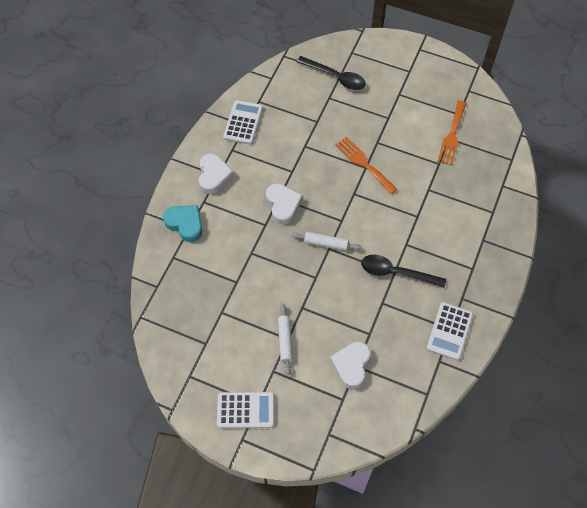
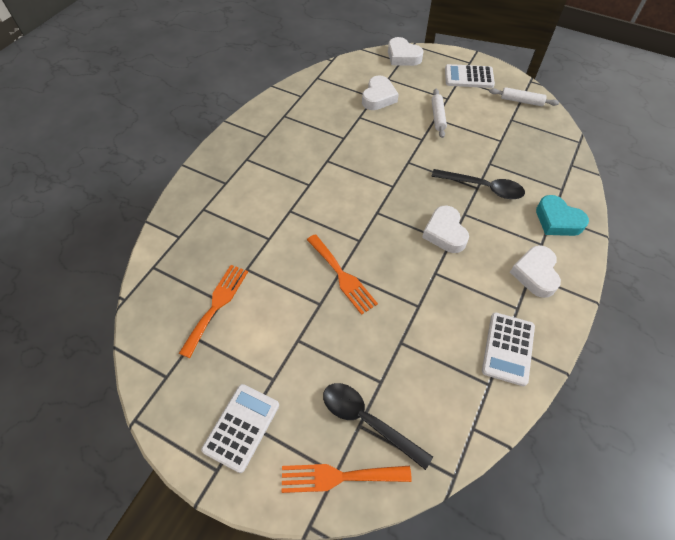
camera: 175 degrees left, 5 degrees down
white rolling pin [291,232,362,251] -> white rolling pin moved to [489,87,559,106]
black spoon [361,255,446,288] -> black spoon moved to [431,169,525,199]
white calculator [427,302,473,360] -> white calculator moved to [201,384,279,473]
none -> orange fork [282,464,412,493]
none -> white heart [388,37,424,66]

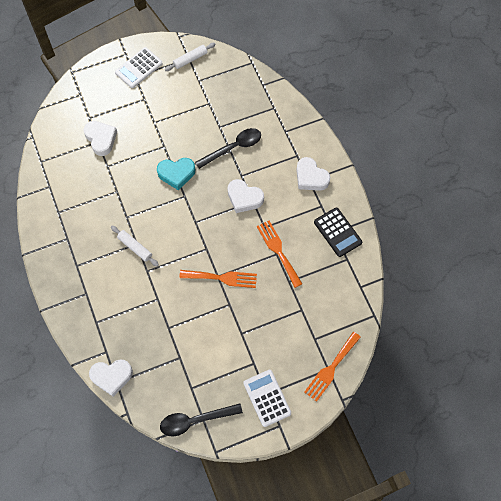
camera: 50 degrees left, 10 degrees up
orange fork [179,265,248,358] -> orange fork moved to [257,221,302,288]
black spoon [323,383,433,470] -> black spoon moved to [160,404,243,436]
white heart [388,37,424,66] -> white heart moved to [89,360,133,397]
white rolling pin [431,89,447,138] -> white rolling pin moved to [111,225,159,267]
white calculator [482,312,535,386] -> black calculator [314,208,362,257]
turquoise heart [536,195,589,236] -> turquoise heart moved to [157,158,195,190]

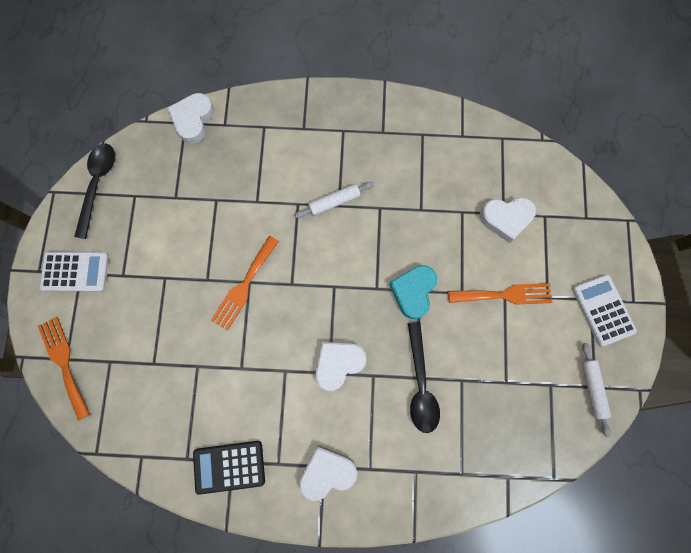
camera: 115 degrees right, 10 degrees up
orange fork [257,221,302,288] -> orange fork moved to [448,283,552,305]

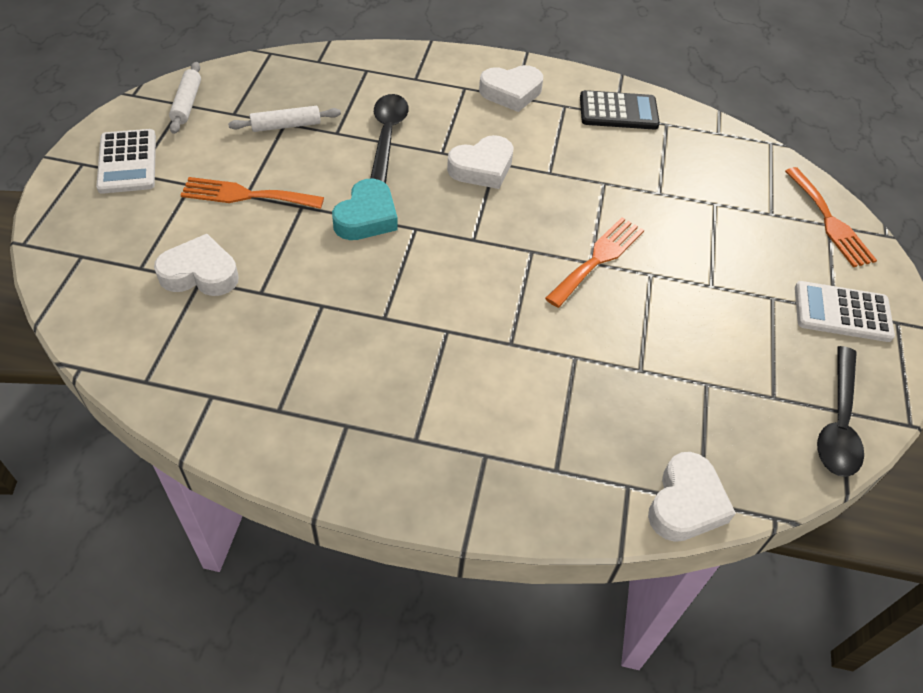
camera: 175 degrees left, 25 degrees down
white rolling pin [295,182,374,218] -> white rolling pin moved to [228,106,341,132]

